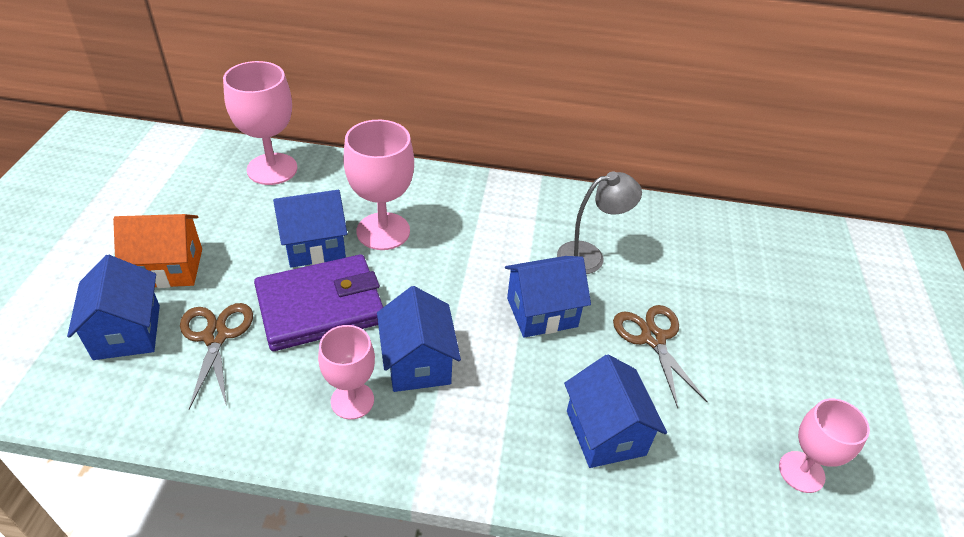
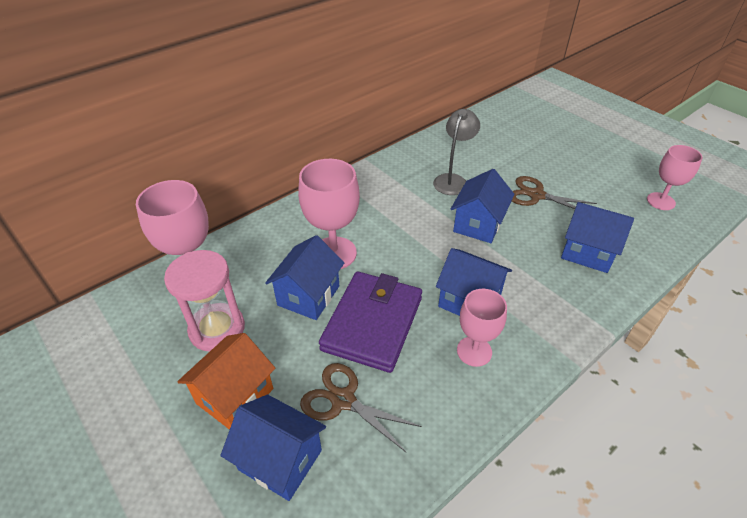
camera: 45 degrees left, 0 degrees up
none -> pink hourglass [164,250,245,352]

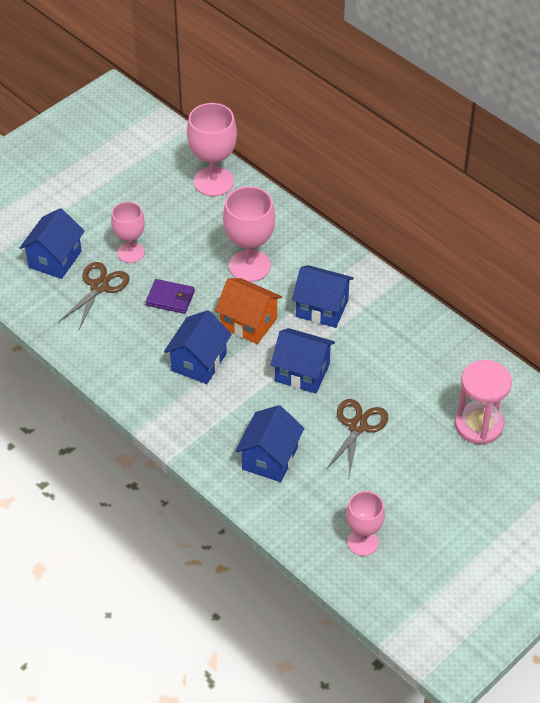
camera: 85 degrees right, 5 degrees up
pink hourglass [164,250,245,352] -> pink hourglass moved to [455,360,512,445]
orange house [177,333,275,430] -> orange house moved to [215,278,282,344]
blue house [265,235,344,320] -> blue house moved to [292,265,354,328]
purple wallet [319,271,422,373] -> purple wallet [146,279,195,314], size x0.52
grey lamp [433,109,480,195] -> none
pink goblet [457,289,507,367] -> pink goblet moved to [111,202,145,263]

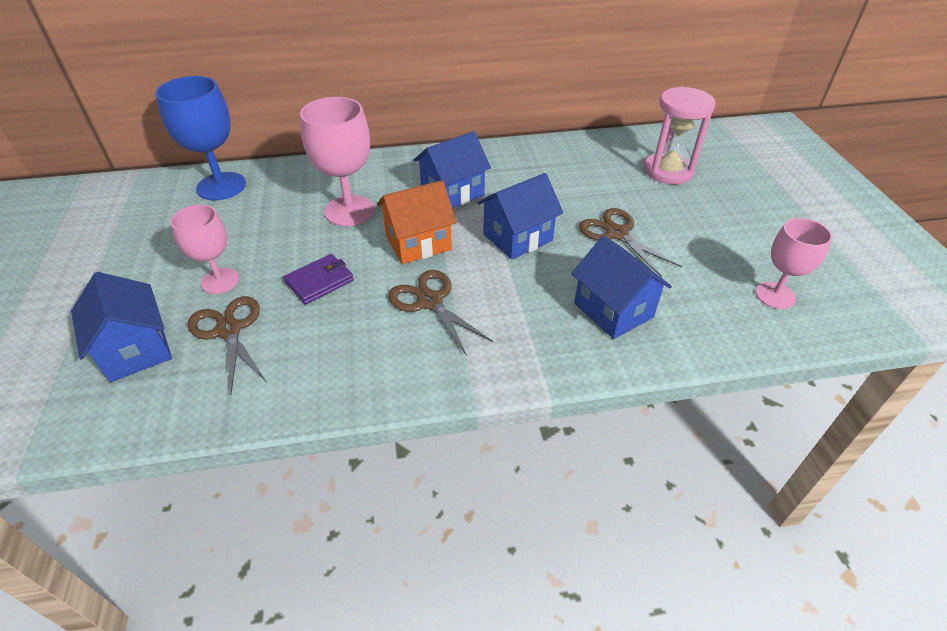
camera: 55 degrees left, 5 degrees down
blue house [164,310,232,384] -> brown scissors [388,270,493,356]
pink goblet [187,103,237,196] -> blue goblet [155,76,246,201]

